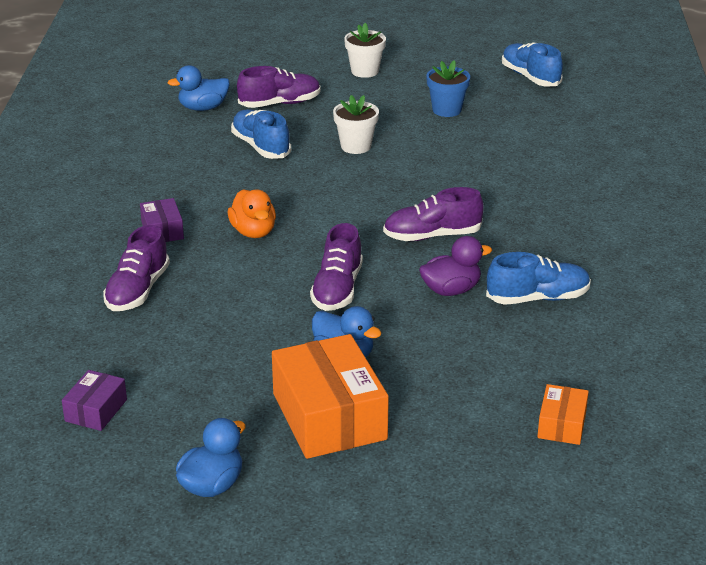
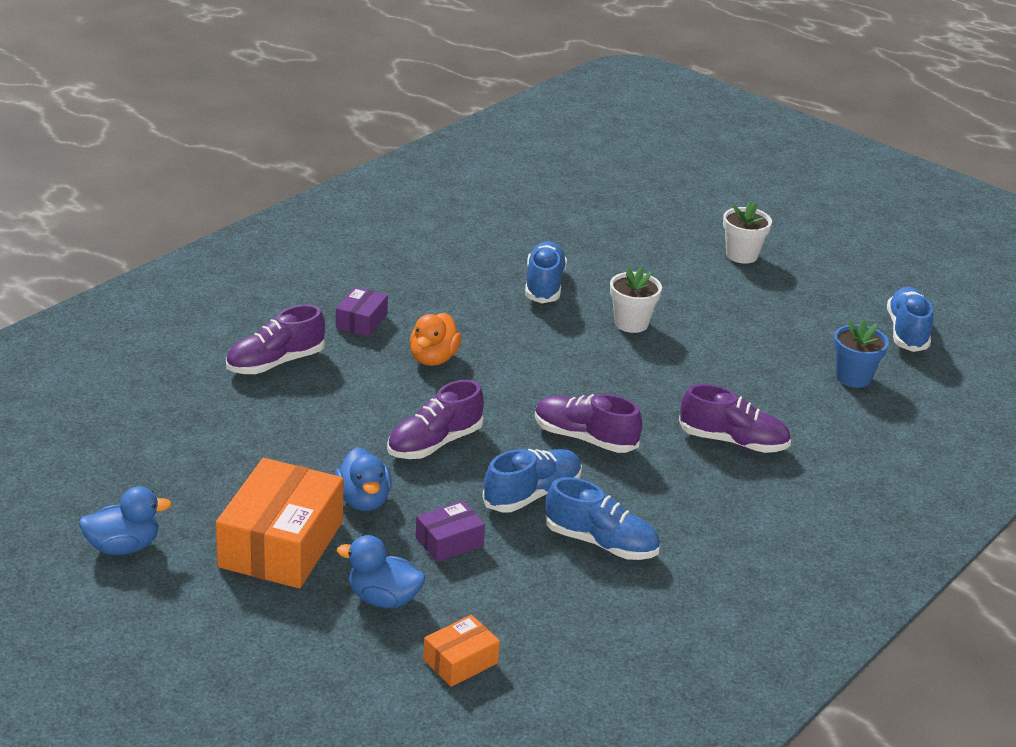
camera: 35 degrees right, 0 degrees up
purple box [62,370,127,431] -> purple box moved to [416,501,485,562]
blue duck [168,65,230,111] -> blue duck moved to [337,535,425,608]
purple shoe [237,66,321,108] -> purple shoe moved to [679,384,791,453]
purple duck [419,236,492,296] -> blue shoe [482,449,582,512]
blue flower pot [426,60,470,117] -> blue flower pot moved to [834,319,889,388]

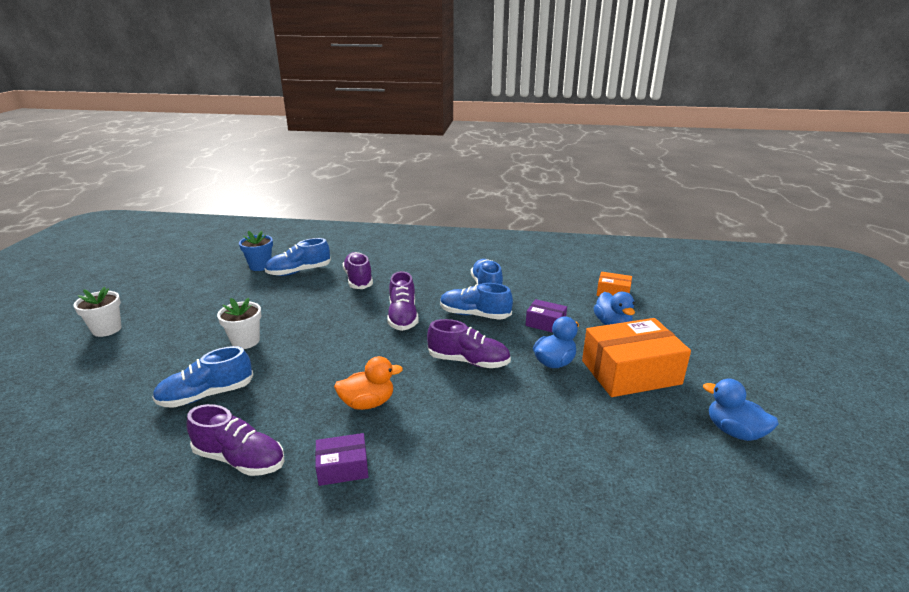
camera: 120 degrees left, 5 degrees down
purple shoe [226,304,325,374] -> purple shoe moved to [186,404,284,476]
blue shoe [887,287,933,352] -> blue shoe moved to [265,238,331,276]

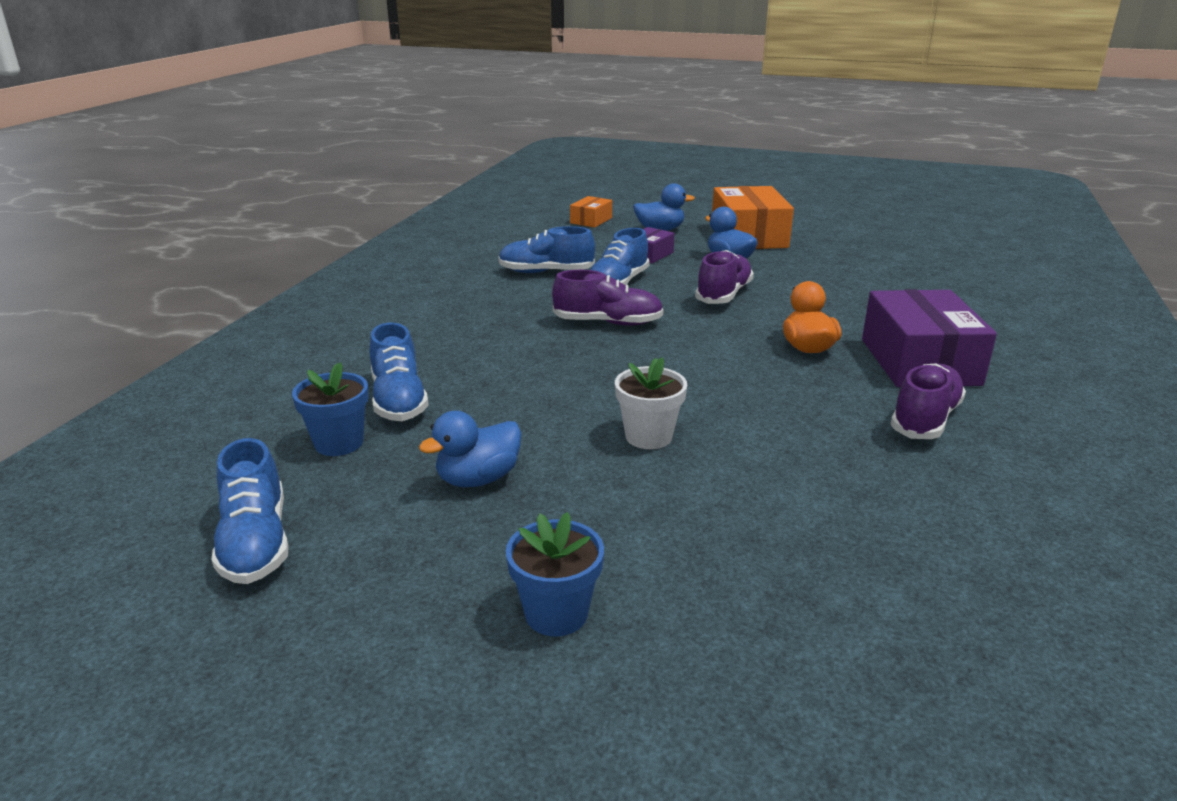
camera: 80 degrees left, 0 degrees up
white flower pot [73,287,122,337] -> blue flower pot [506,512,604,636]
blue shoe [152,346,253,408] -> blue shoe moved to [211,438,289,584]
purple box [315,433,368,486] -> purple box [862,289,997,387], size x2.02
purple shoe [343,252,373,289] -> none
blue duck [703,379,779,441] -> blue duck moved to [419,411,521,487]

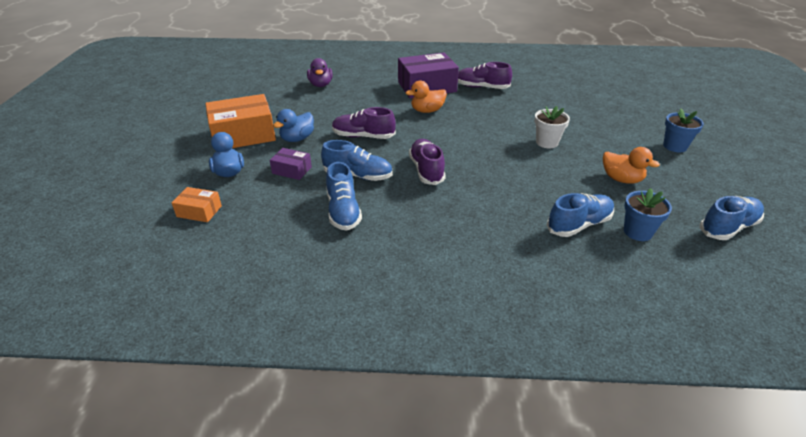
camera: 105 degrees left, 10 degrees up
blue duck [419,411,521,487] -> orange duck [603,147,660,183]
none -> purple duck [307,58,333,87]

